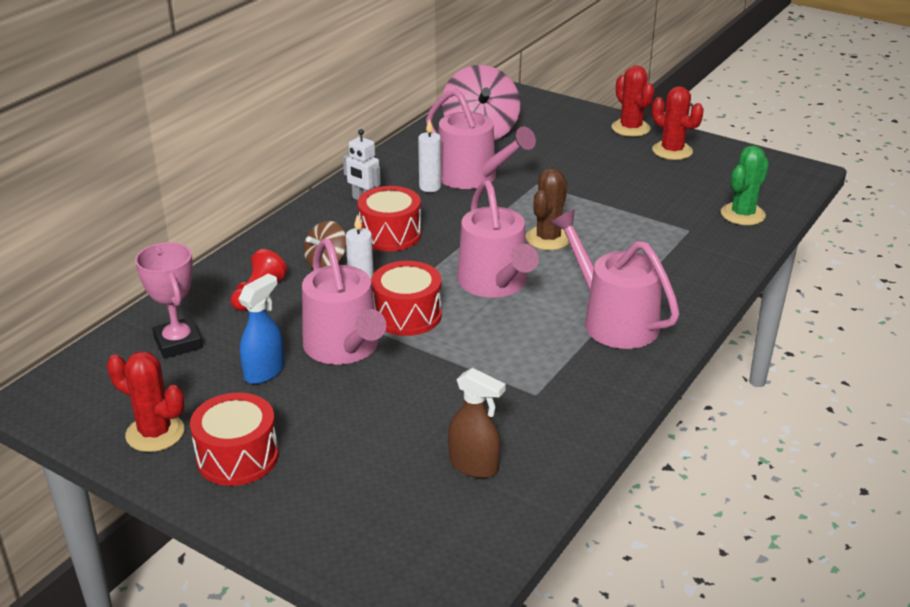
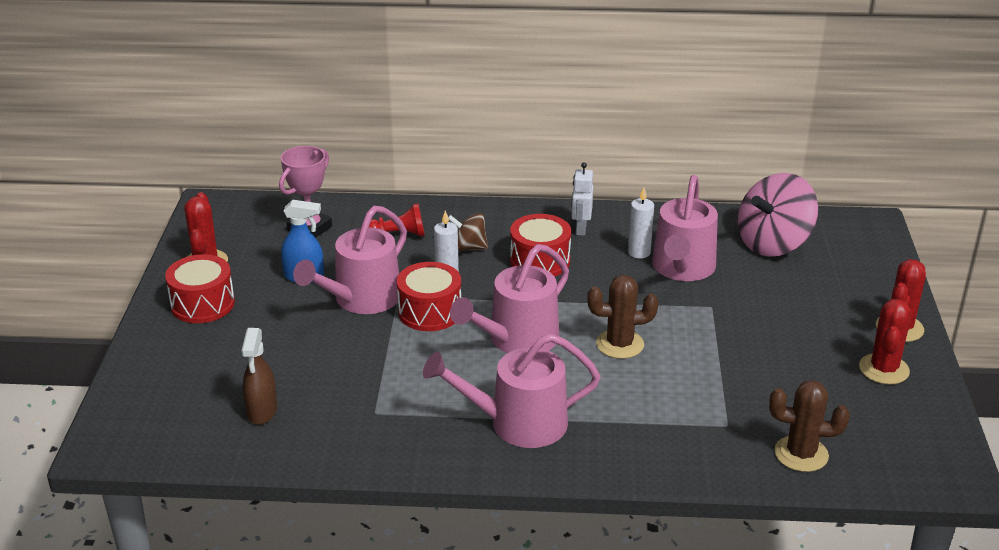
camera: 60 degrees right, 0 degrees up
pink watering can [550,210,680,349] -> pink watering can turned 120 degrees counterclockwise [423,334,601,448]
green cactus [721,145,769,225] -> brown cactus [769,380,850,472]

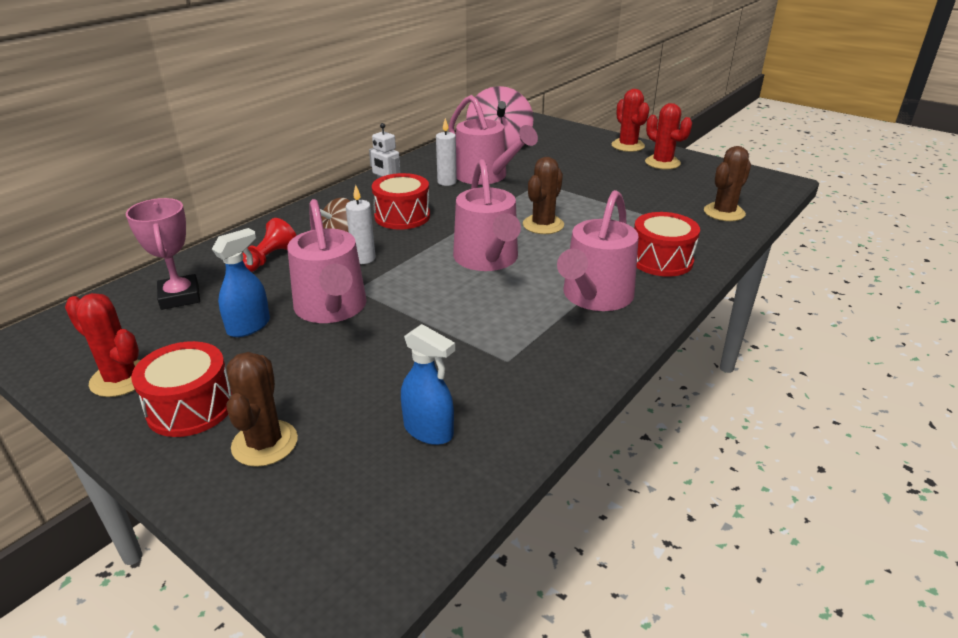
camera: 55 degrees left, 0 degrees up
brown spray bottle [242,328,277,425] -> blue spray bottle [401,324,455,445]
red drum [397,262,461,331] -> red drum moved to [634,212,700,277]
none -> brown cactus [226,352,298,467]

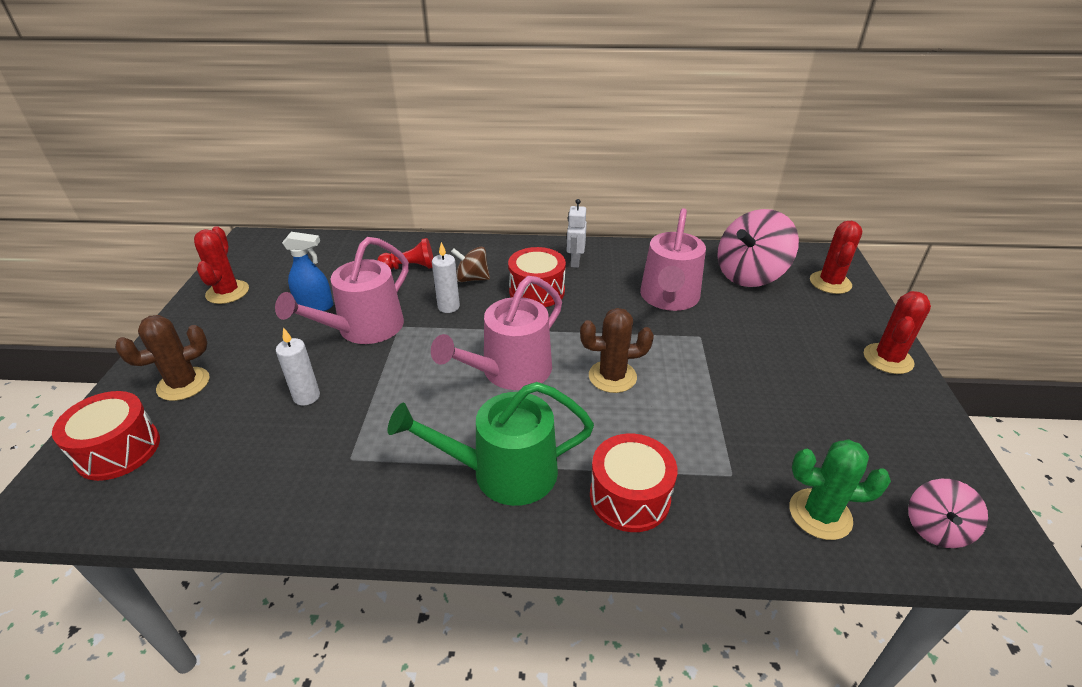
camera: 55 degrees right, 5 degrees up
pink trophy [126,198,200,310] -> none
red drum [131,341,232,437] -> red drum moved to [52,391,160,481]
blue spray bottle [401,324,455,445] -> none
white candle [436,118,457,186] -> white candle moved to [276,327,320,406]
pink watering can [557,190,639,311] -> green watering can [388,382,594,506]
red cactus [645,103,692,169] -> red cactus moved to [810,221,862,294]
brown cactus [704,146,751,221] -> green cactus [789,439,891,540]
none -> pink spinning top [908,479,988,548]

